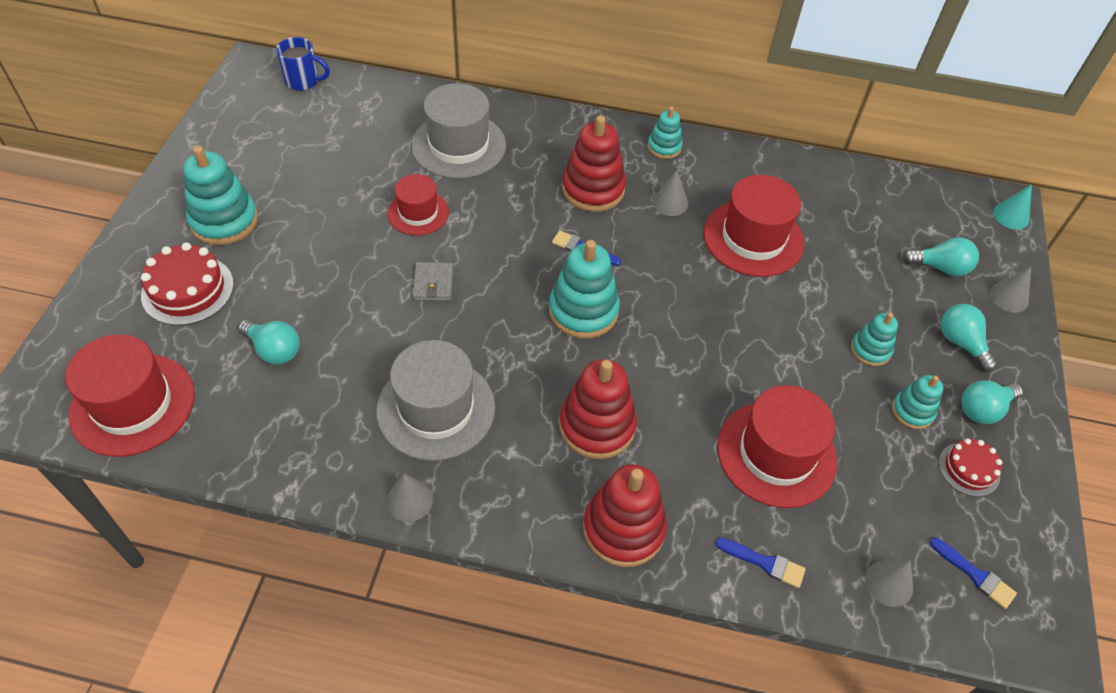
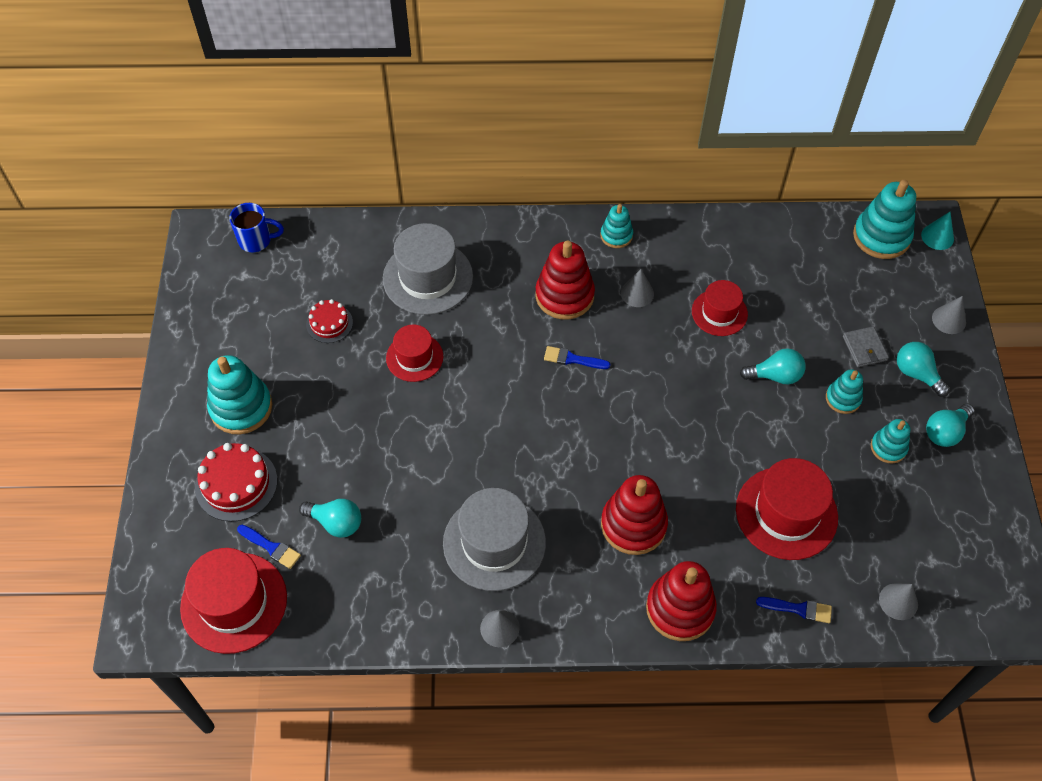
camera: 10 degrees left, 5 degrees up
grey wallet [412,262,453,301] -> grey wallet moved to [843,326,889,367]
turquoise stacking toy [549,240,620,339] -> turquoise stacking toy moved to [853,180,916,259]
red hat [704,175,805,277] -> red hat [692,280,748,336], size x0.61
turquoise light bulb [903,237,979,276] -> turquoise light bulb moved to [740,348,806,384]
blue brush [930,537,1017,609] -> blue brush moved to [237,525,301,569]
red cake [939,438,1002,497] -> red cake moved to [306,299,353,343]

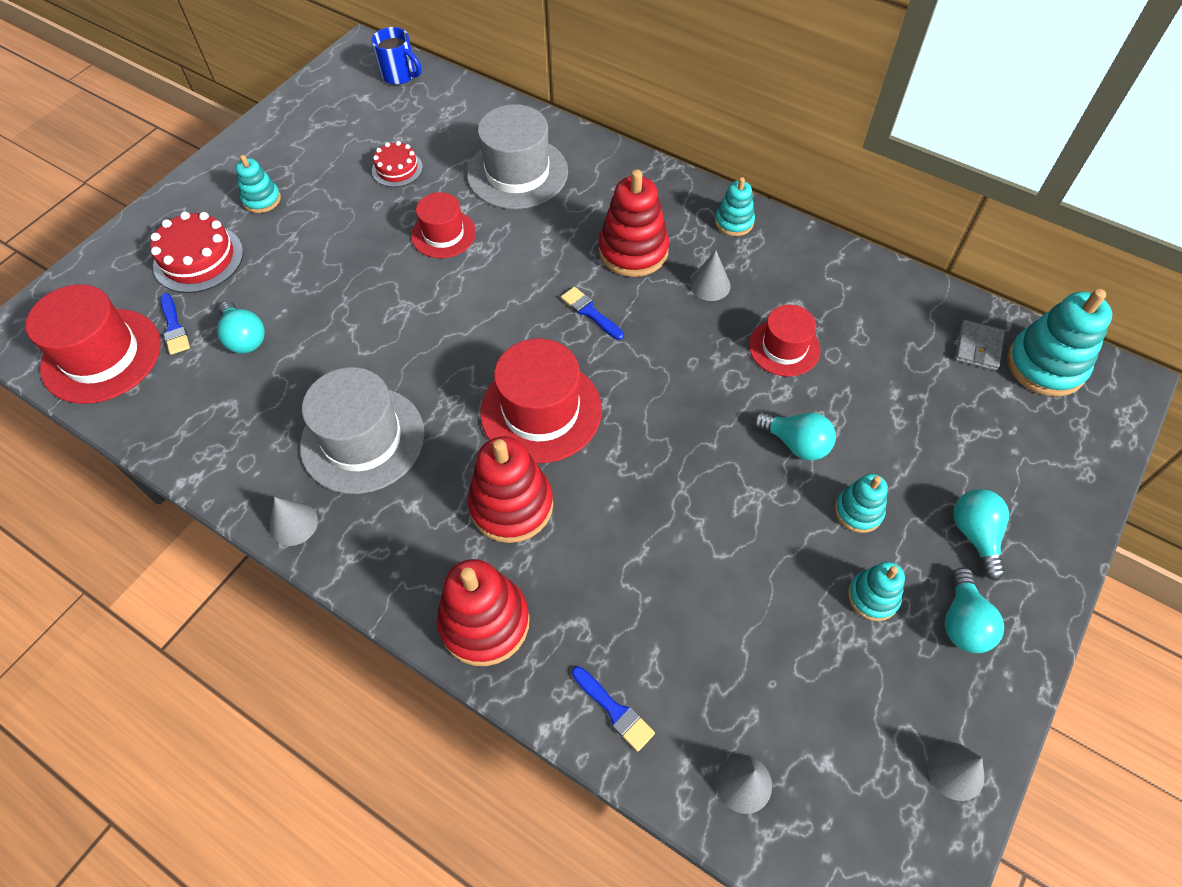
camera: 35 degrees right, 0 degrees up
turquoise stacking toy [207,355,272,434] -> turquoise stacking toy [236,155,281,213], size x0.57
red hat [736,458,838,560] -> red hat moved to [480,338,602,463]
grey wallet [843,326,889,367] -> grey wallet moved to [955,320,1005,371]
turquoise cone [921,212,954,250] -> none
turquoise light bulb [926,403,975,447] -> turquoise light bulb turned 75 degrees counterclockwise [945,567,1004,653]
grey cone [932,296,966,334] -> grey cone moved to [927,742,984,801]

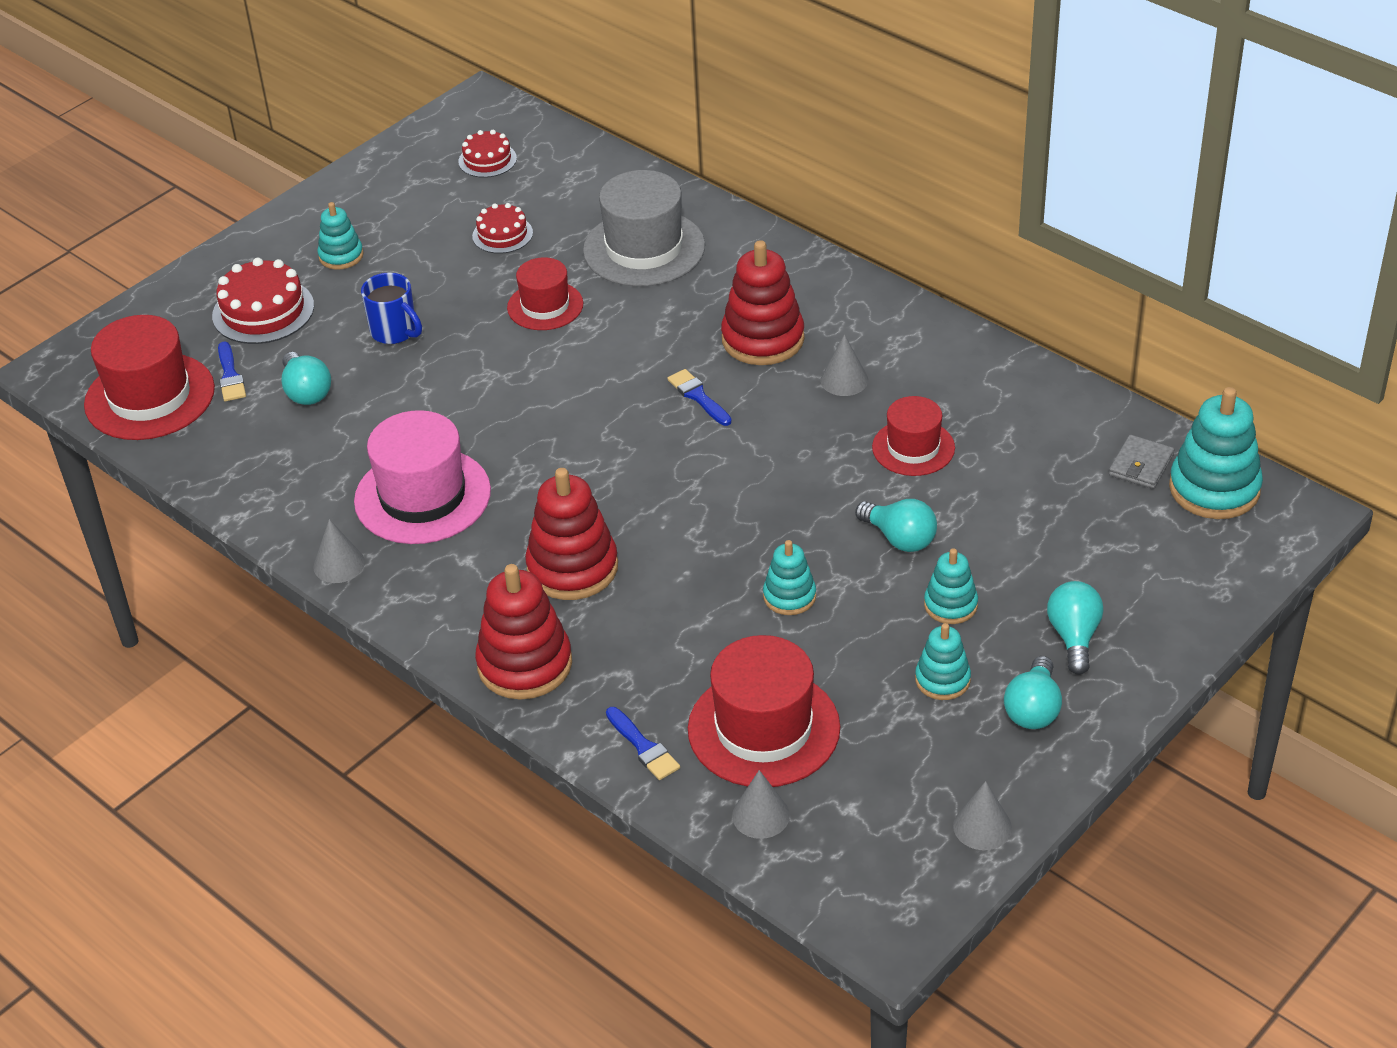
camera: 10 degrees right, 15 degrees down
grey hat [300,367,425,494] -> pink hat [354,410,491,544]
blue mug [371,27,422,85] -> blue mug moved to [361,273,422,344]
red hat [480,338,602,463] -> red hat moved to [688,635,840,787]
turquoise stacking toy [715,177,755,236] -> turquoise stacking toy moved to [763,540,816,615]
none -> red cake [458,130,517,178]

